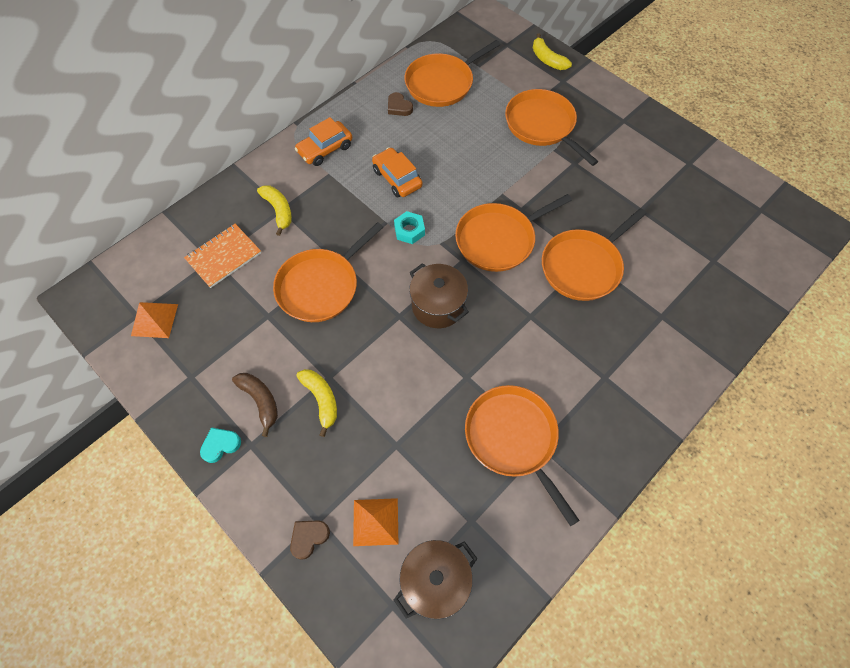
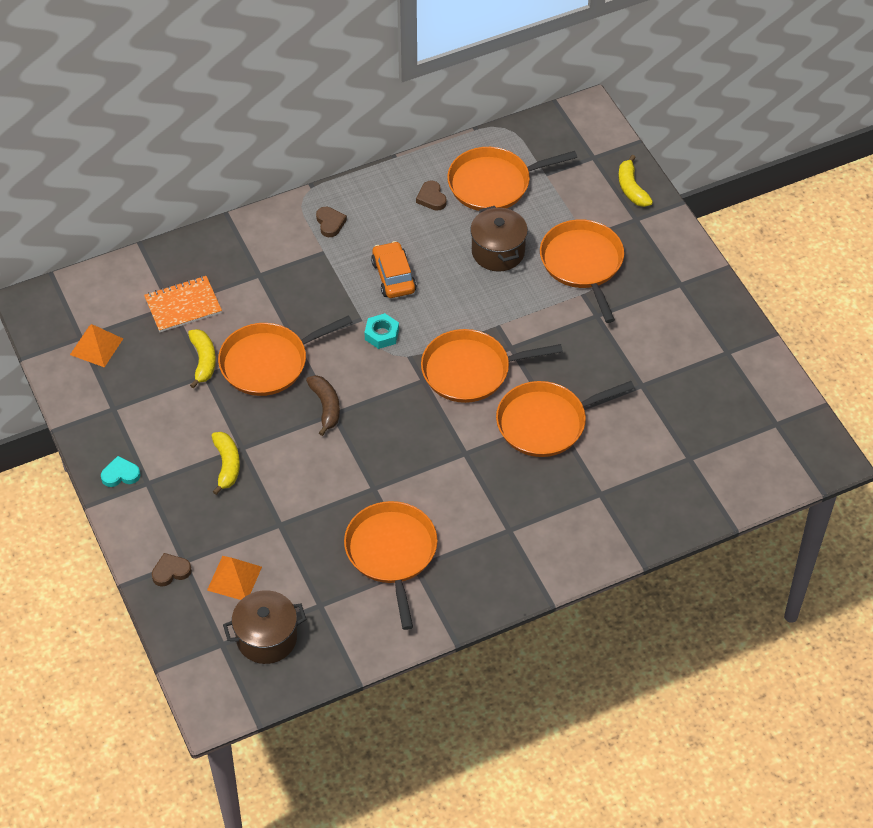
camera: 20 degrees right, 10 degrees down
brown banana [232,373,278,437] -> brown banana moved to [306,375,340,436]
yellow banana [257,185,292,236] -> yellow banana moved to [188,329,216,388]
orange car [295,117,352,166] -> brown heart [316,207,347,237]
brown pot [409,263,469,328] -> brown pot moved to [470,206,528,271]

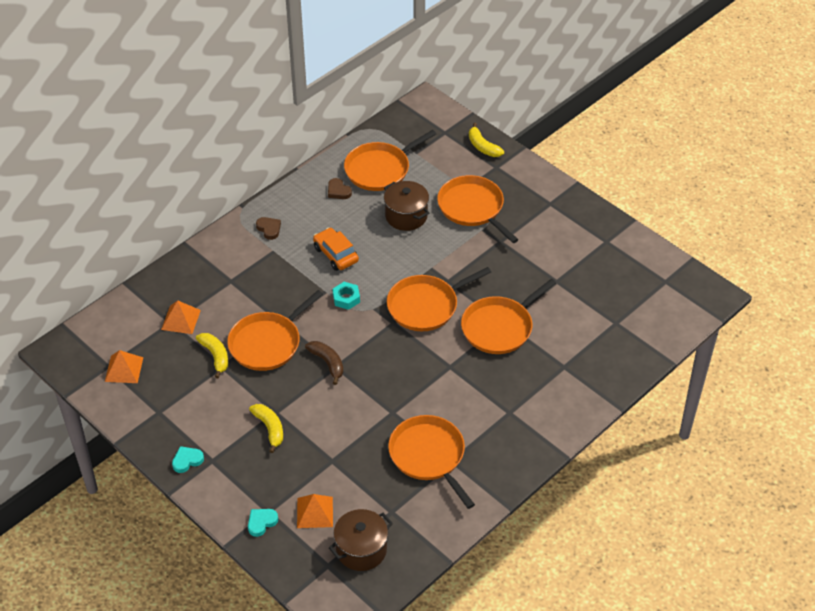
camera: 20 degrees left, 5 degrees down
orange notebook [144,276,222,332] -> orange pyramid [161,300,201,334]
brown heart [152,553,192,587] -> turquoise heart [248,509,278,537]

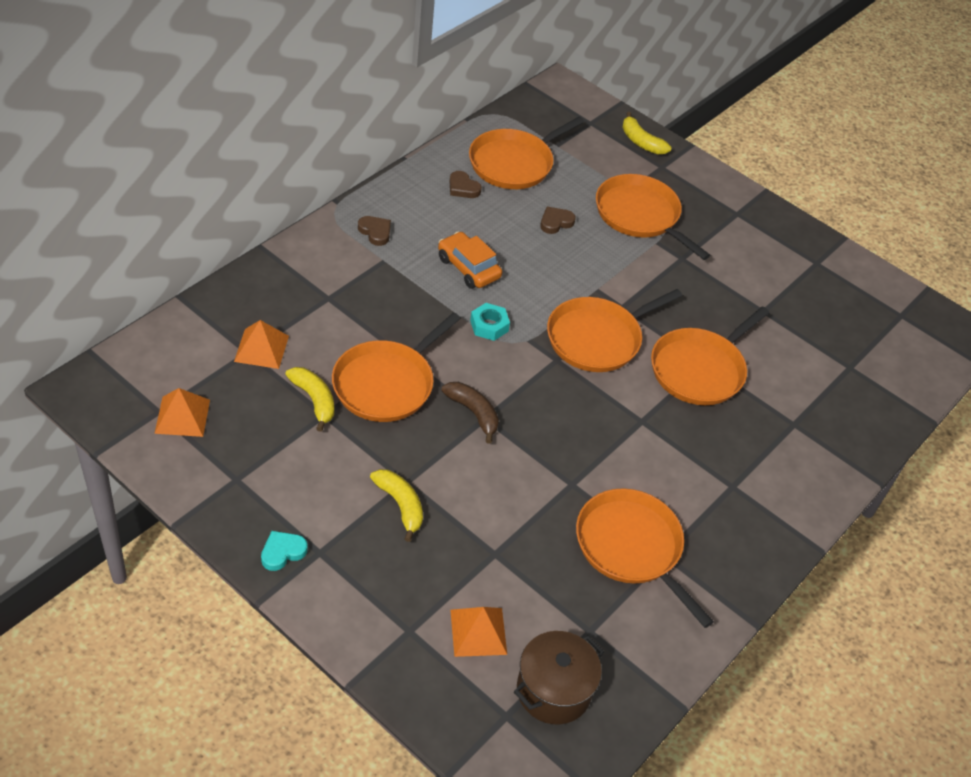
camera: 10 degrees left, 0 degrees up
turquoise heart [248,509,278,537] -> none
brown pot [384,181,429,231] -> brown heart [540,206,576,234]

